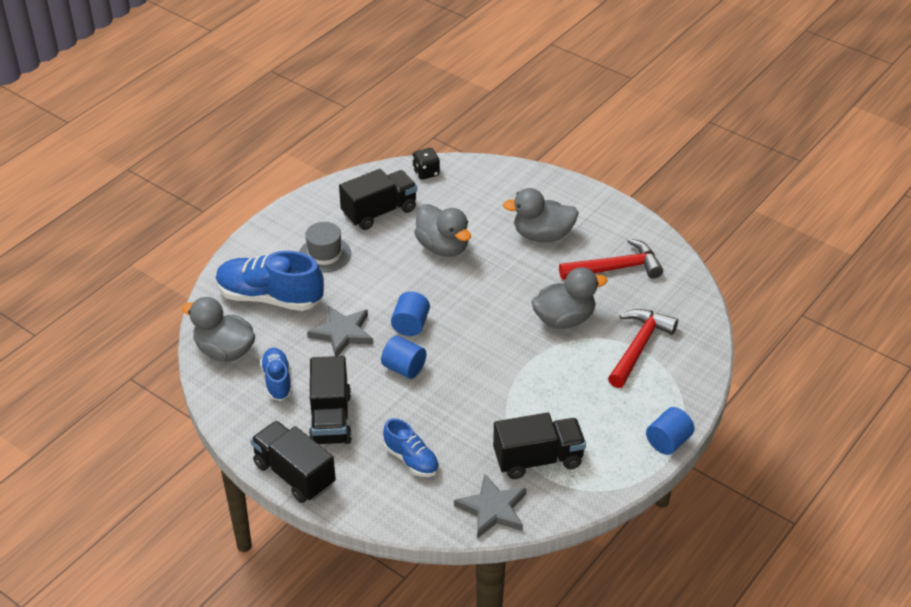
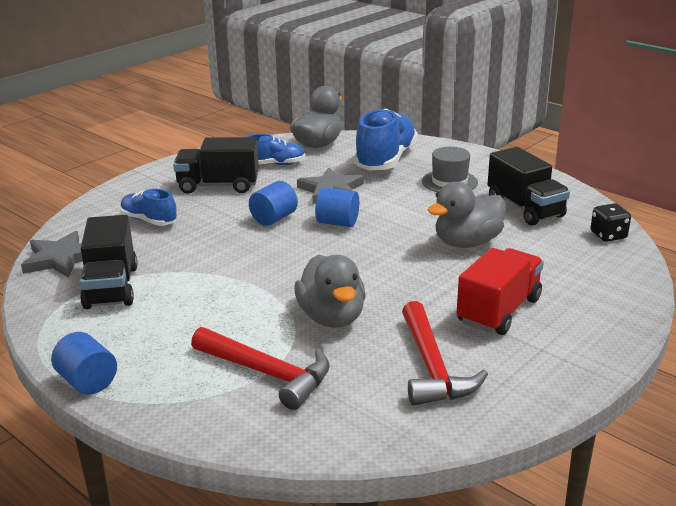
camera: 95 degrees right, 15 degrees down
black truck [251,421,336,503] -> none
blue shoe [383,418,439,477] -> blue shoe turned 75 degrees clockwise [120,189,177,226]
grey duck [503,188,579,242] -> red truck [457,248,544,335]

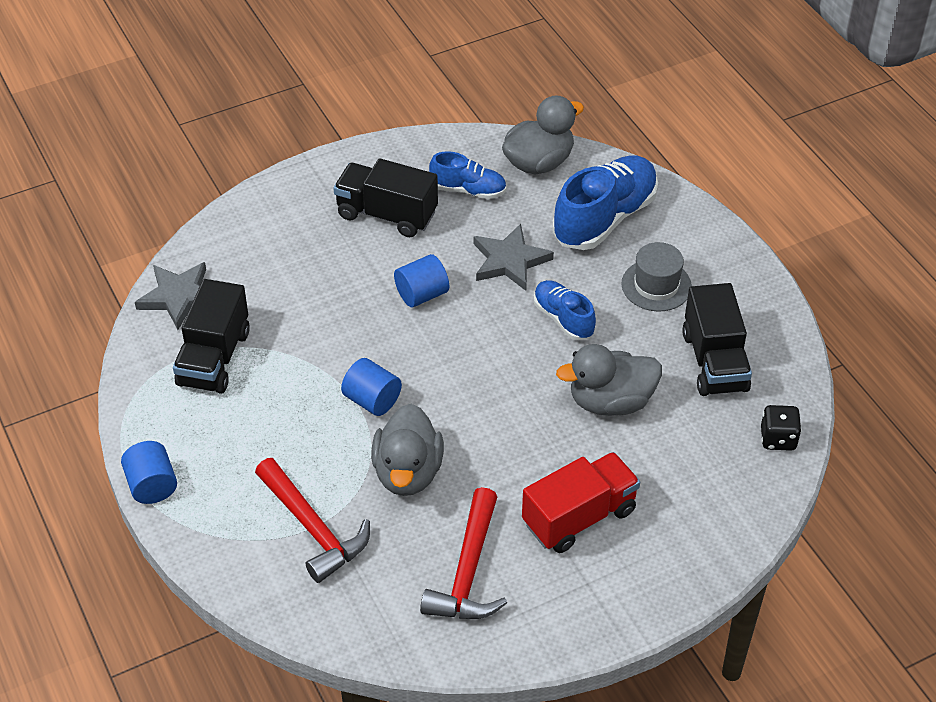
camera: 20 degrees right, 20 degrees up
blue shoe [120,189,177,226] -> blue shoe moved to [534,280,596,340]
blue cylinder [315,187,359,227] -> blue cylinder moved to [341,358,402,416]

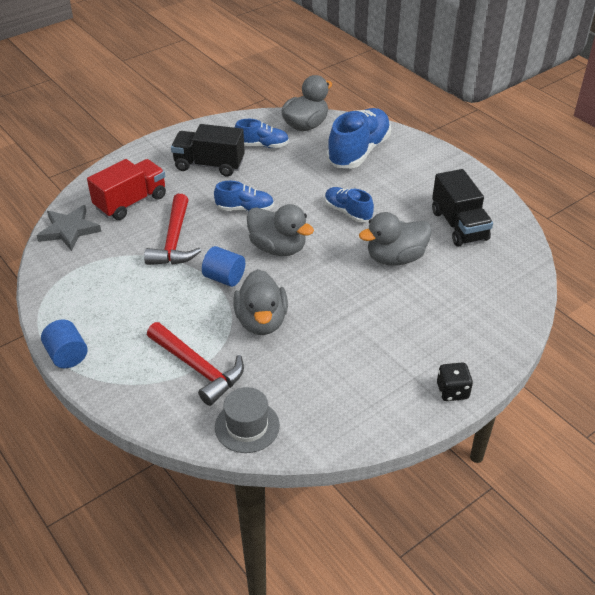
camera: 10 degrees left, 5 degrees down
black truck [173,279,250,394] -> none
blue cylinder [394,254,449,308] -> blue shoe [214,181,274,211]
red hammer [420,487,507,619] -> red hammer moved to [144,194,201,265]
grey star [474,224,554,291] -> none
red truck [522,452,640,553] -> red truck moved to [87,159,166,220]
grey hat [621,242,692,312] -> grey hat moved to [215,387,280,453]
black dice [761,405,802,451] -> black dice moved to [437,363,473,401]
none -> grey duck [247,204,314,256]

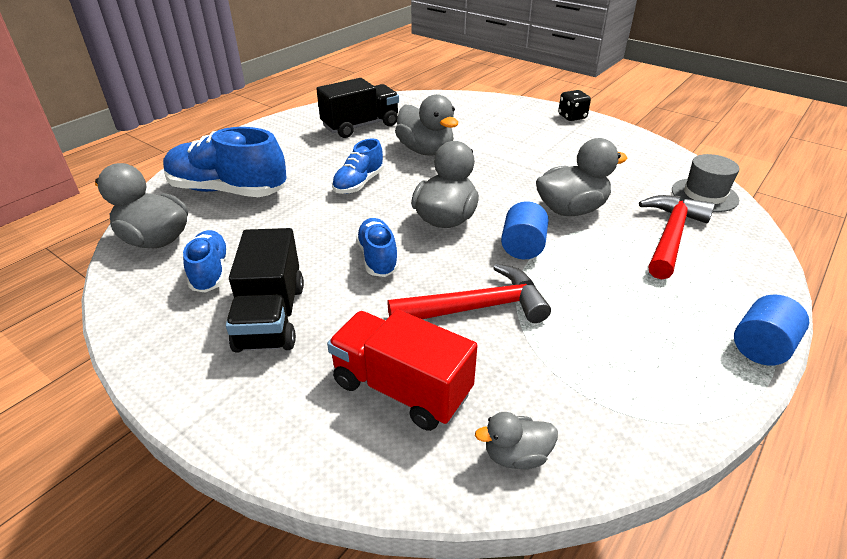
camera: 105 degrees left, 5 degrees down
grey star [36,205,101,251] -> grey duck [475,412,558,469]

